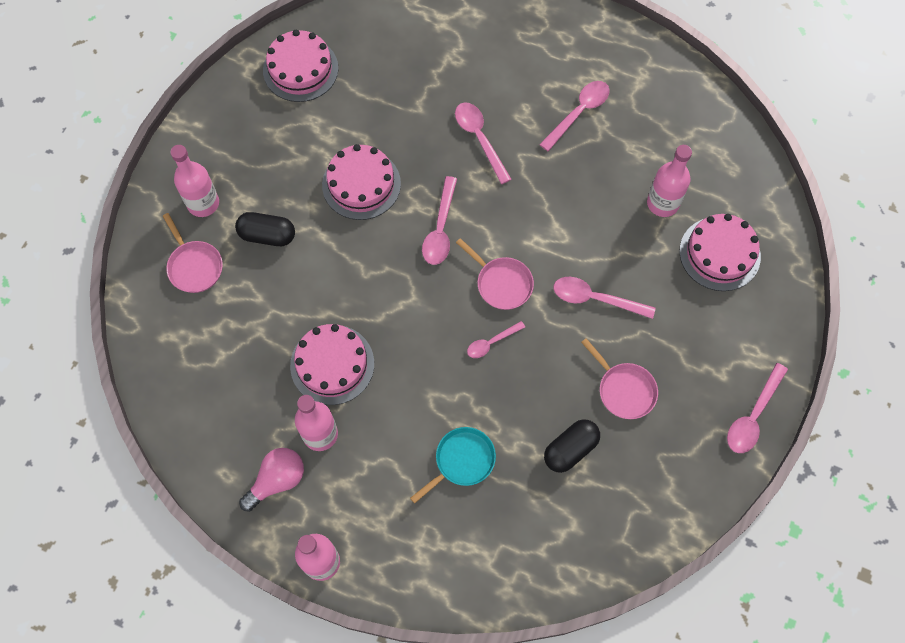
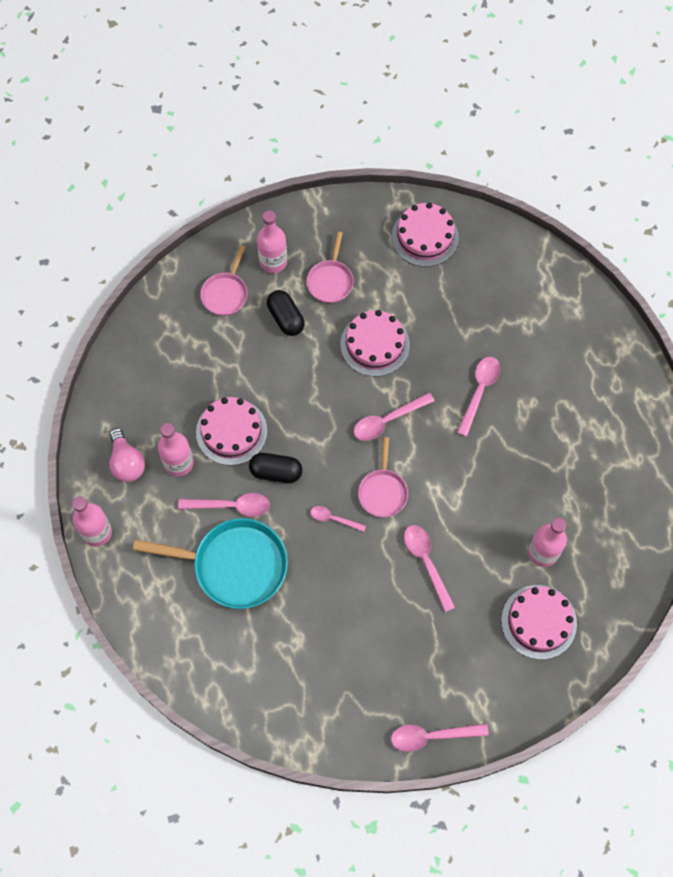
camera: 50 degrees right, 0 degrees up
pink light bulb [239,448,304,512] -> pink light bulb turned 60 degrees clockwise [109,428,145,482]
turquoise pan [410,427,496,504] -> turquoise pan [133,518,288,609], size x1.82
pink spoon [539,81,610,152] -> pink spoon moved to [178,493,270,517]
black capsule [544,419,600,473] -> black capsule moved to [249,453,302,483]
pink pan [581,338,658,419] -> pink pan moved to [307,232,354,303]

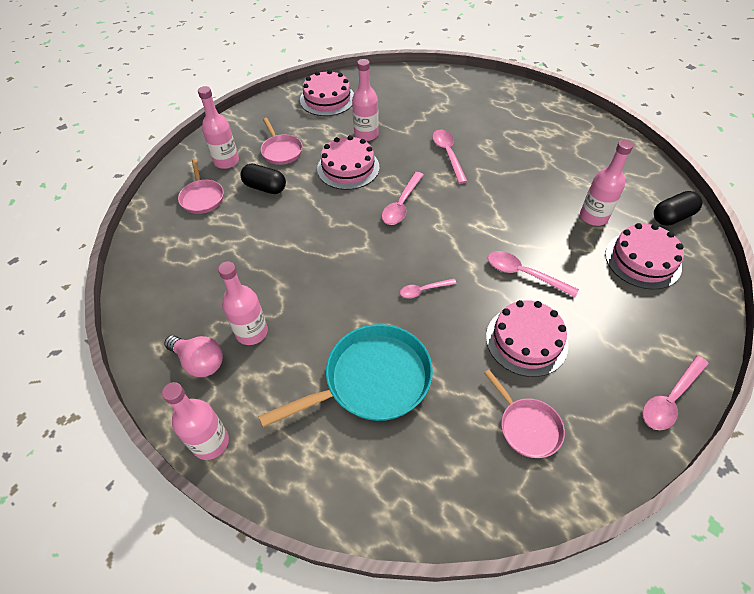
camera: 35 degrees left, 15 degrees down
pink spoon [178,493,270,517] -> none
pink cake [196,397,268,466] -> pink cake moved to [486,300,568,377]
black capsule [249,453,302,483] -> black capsule moved to [654,191,702,226]
pink pan [358,437,408,517] -> pink pan moved to [484,370,565,458]
none -> pink bottle [352,59,379,141]

